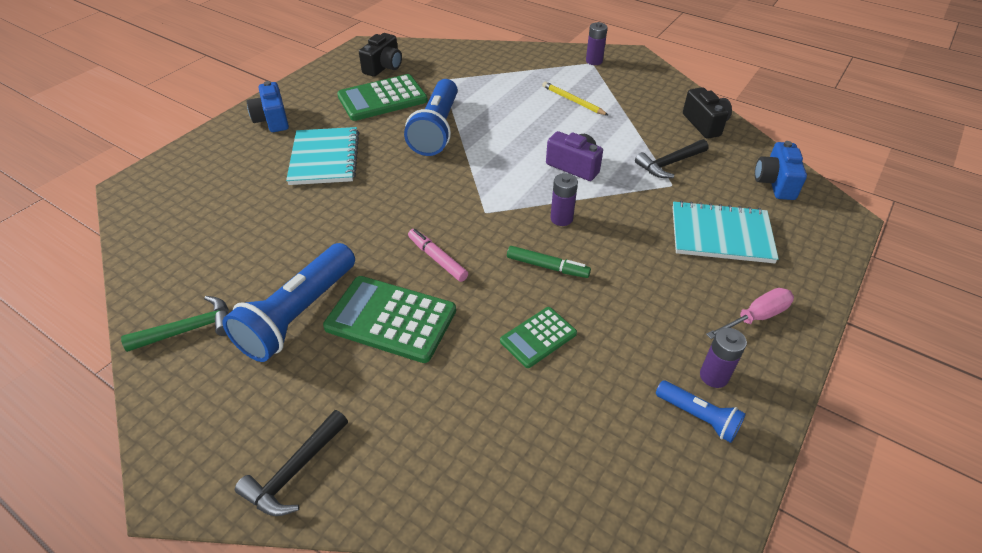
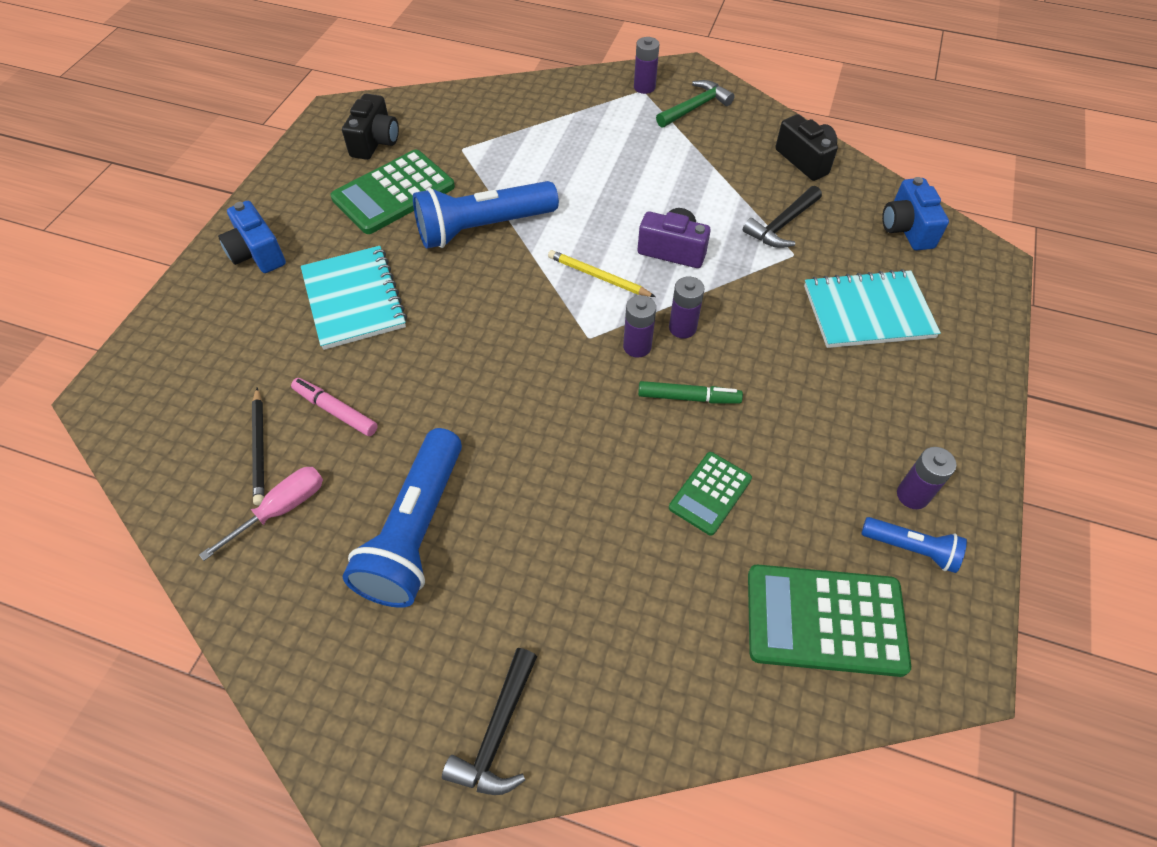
camera: 15 degrees left, 10 degrees up
green hammer [121,296,229,352] -> green hammer moved to [656,80,734,128]
green calculator [323,276,456,363] -> green calculator moved to [748,565,911,677]
blue flashlight [404,79,458,156] -> blue flashlight turned 75 degrees clockwise [413,181,559,249]
pink marker [408,229,468,282] -> pink marker moved to [291,378,378,436]
yellow pencil [542,82,608,115] -> yellow pencil moved to [548,250,655,297]
pink screwdriver [706,288,794,339] -> pink screwdriver moved to [199,467,323,561]
none -> black pencil [252,388,264,505]
none -> purple battery [623,295,656,358]

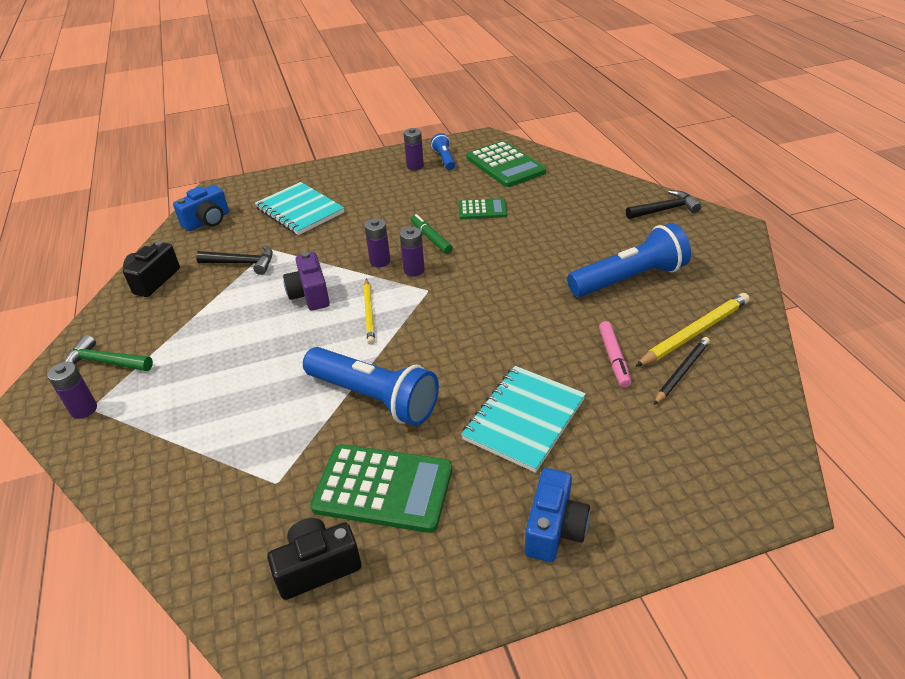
camera: 125 degrees left, 15 degrees down
pink screwdriver [199,467,323,561] -> yellow pencil [635,293,750,367]

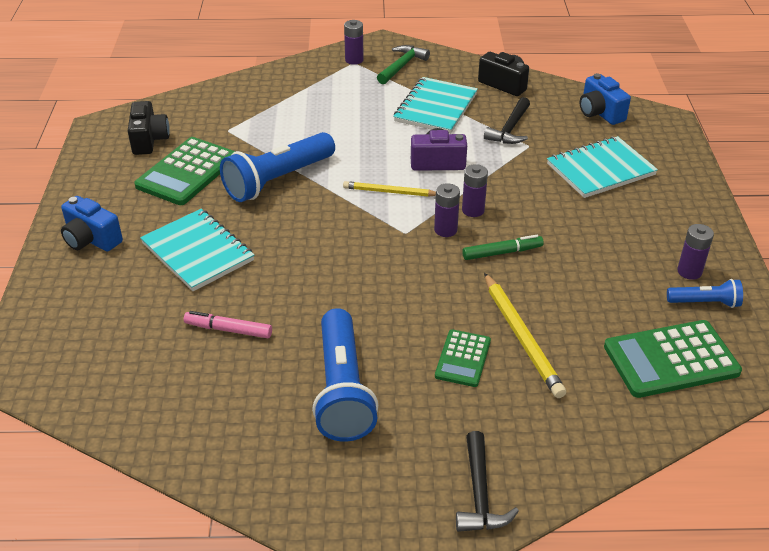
camera: 105 degrees right, 0 degrees up
green calculator [458,198,507,219] -> green calculator moved to [435,329,491,387]
yellow pencil [635,293,750,367] -> yellow pencil moved to [484,273,566,398]
black pencil [654,337,710,405] -> none
none -> turquoise notebook [393,77,478,134]

